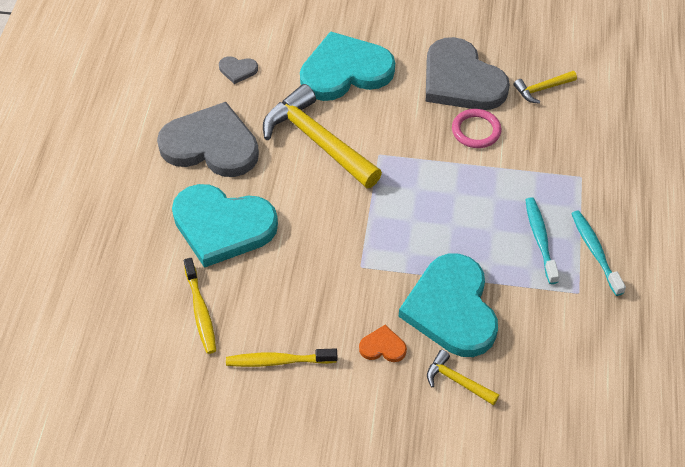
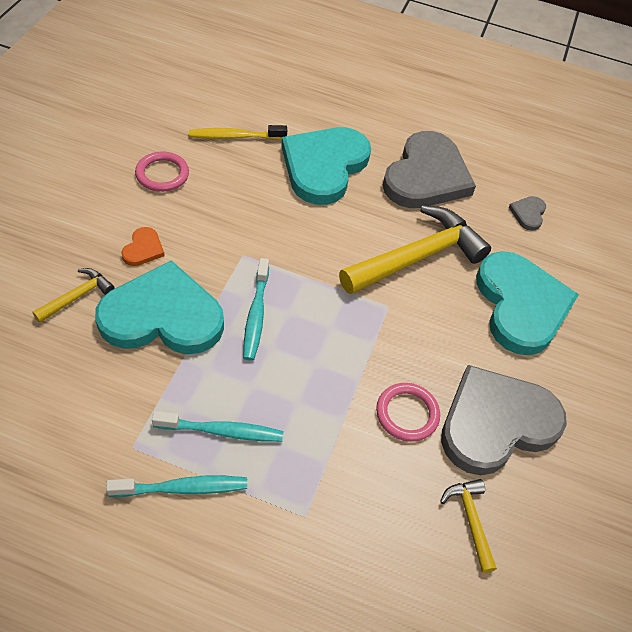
camera: 95 degrees right, 0 degrees up
yellow toothbrush [226,349,337,367] -> pink ring [135,151,189,192]
none -> turquoise toothbrush [243,258,269,361]

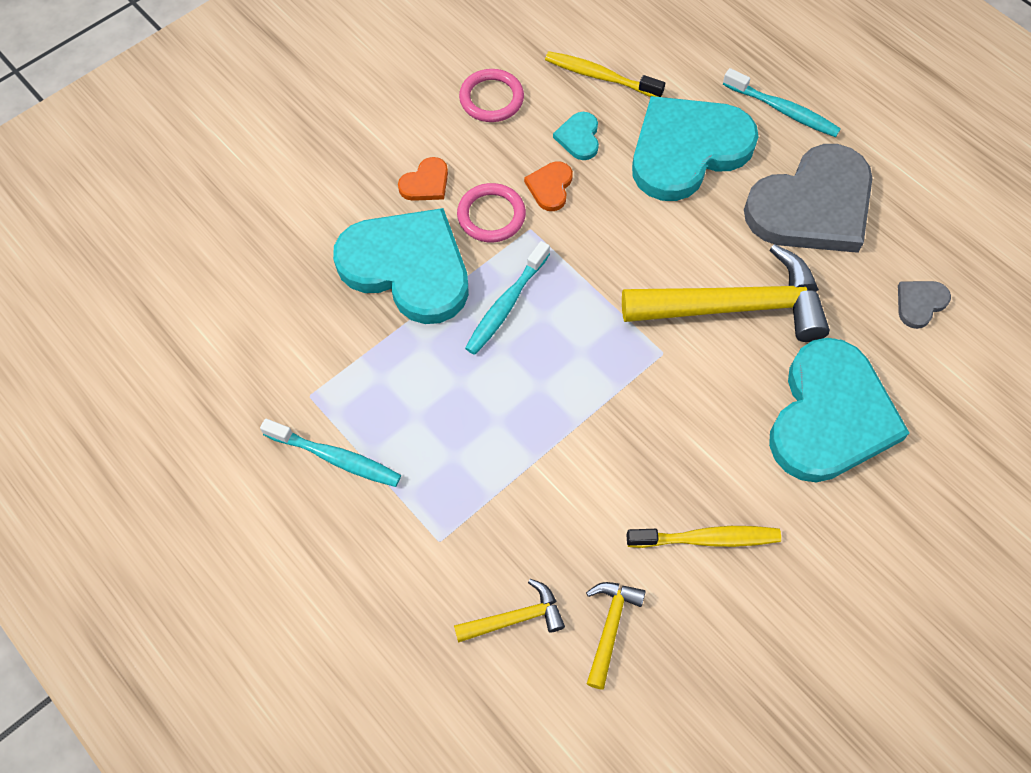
camera: 35 degrees right, 10 degrees up
yellow hammer [32,268,114,323] -> yellow hammer moved to [454,579,565,643]
turquoise toothbrush [152,411,283,442] -> turquoise toothbrush moved to [723,68,841,137]
pink ring [376,383,440,442] -> pink ring moved to [457,183,526,242]
grey heart [441,365,567,475] -> yellow toothbrush [626,526,781,548]
none -> orange heart [524,161,573,211]
none -> turquoise heart [553,112,599,160]

